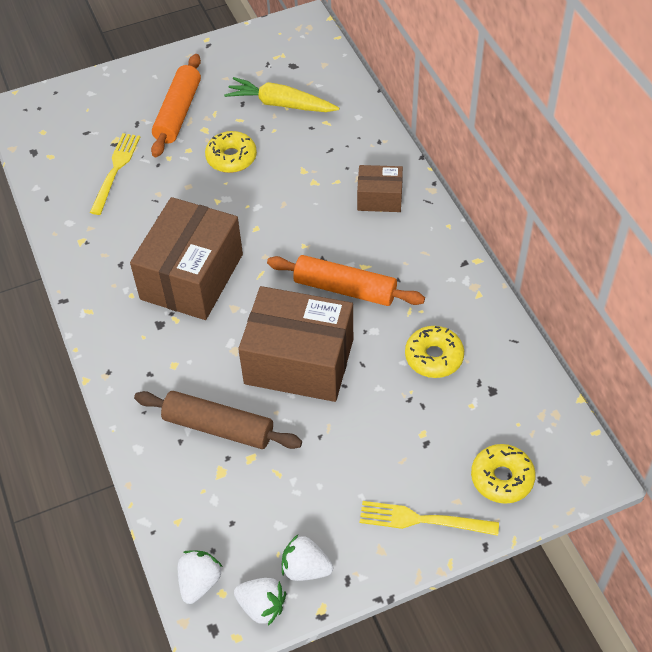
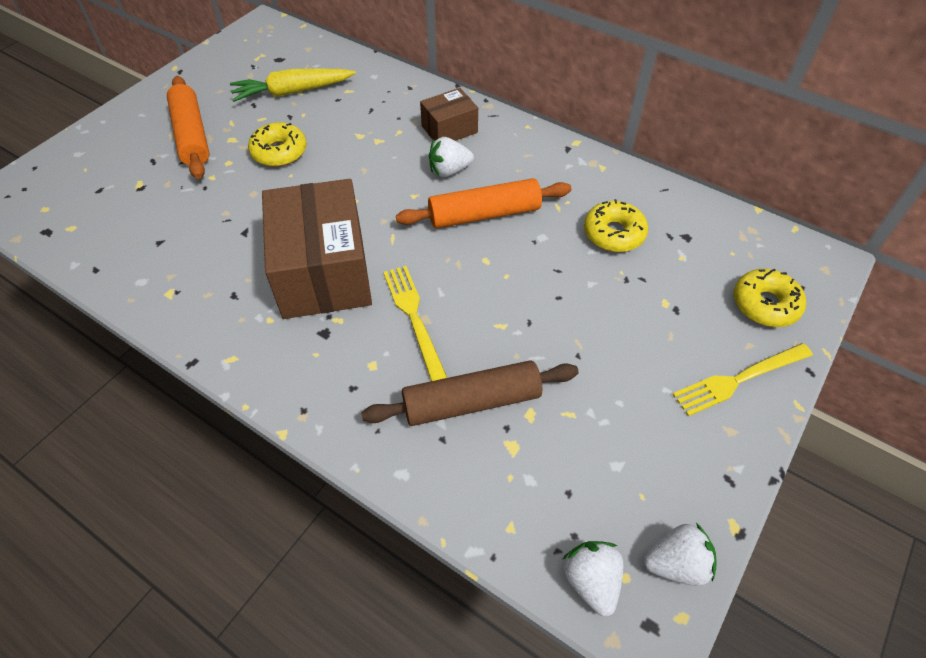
camera: 35 degrees left, 0 degrees up
yellow fork [90,133,140,215] -> yellow fork moved to [383,266,447,381]
brown box [238,286,353,402] -> none
white strawberry [282,535,333,581] -> white strawberry moved to [429,137,474,177]

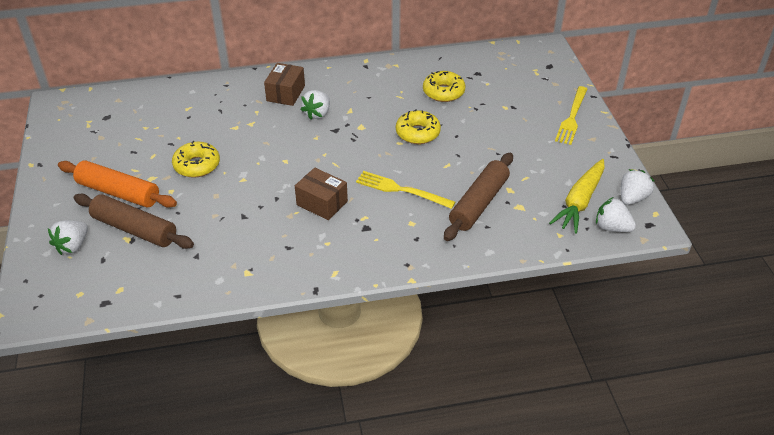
camera: 45 degrees left, 10 degrees down
yellow carrot [230,68,356,102] -> yellow carrot moved to [549,159,605,234]
brown box [262,179,372,319] -> brown box [295,167,348,220], size x0.51
orange rolling pin [396,178,571,228] -> none
yellow donut [734,269,806,327] -> yellow donut moved to [396,109,441,144]
none -> white strawberry [48,220,88,255]
none -> brown rolling pin [74,194,194,249]

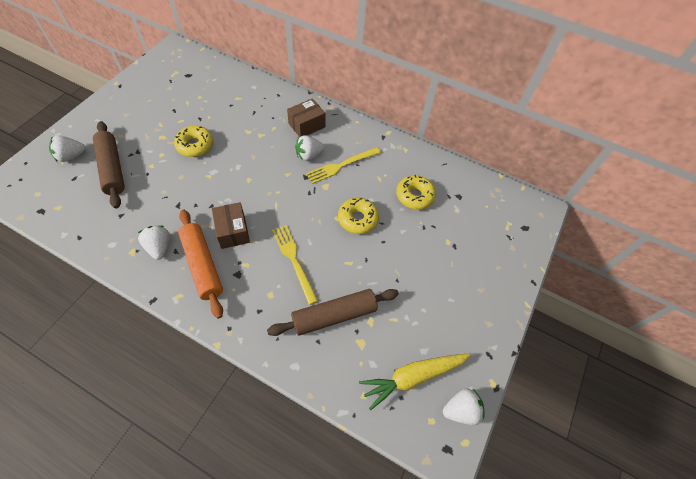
camera: 35 degrees right, 15 degrees up
orange rolling pin [58,160,177,208] -> orange rolling pin moved to [178,209,223,319]
yellow fork [555,86,587,145] -> yellow fork moved to [306,147,381,184]
white strawberry [596,197,636,232] -> white strawberry moved to [138,226,170,260]

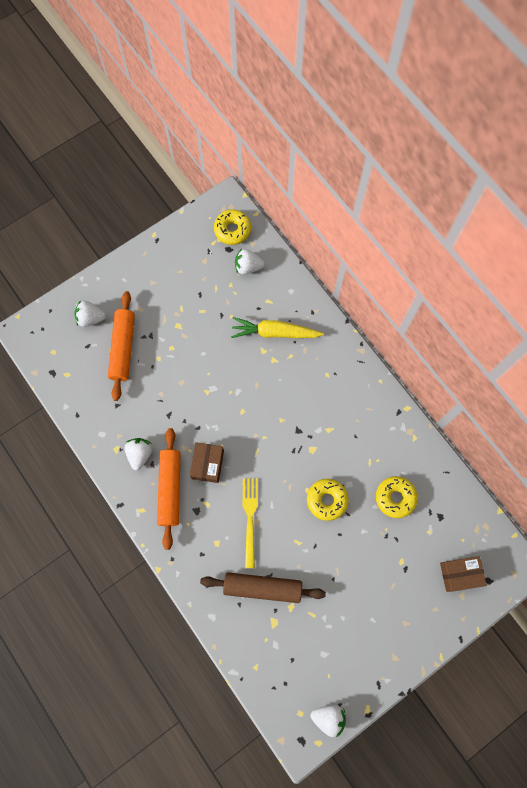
camera: 30 degrees right, 15 degrees up
brown rolling pin [93,121,125,209] -> orange rolling pin [108,291,135,401]
yellow donut [174,126,213,157] -> yellow donut moved to [214,209,251,245]
brown box [287,98,325,137] -> brown box moved to [440,556,487,592]
white strawberry [295,135,324,161] -> white strawberry moved to [235,248,265,275]
yellow fork [306,147,381,184] -> none
yellow carrot [359,354,470,411] -> yellow carrot moved to [231,317,324,338]

